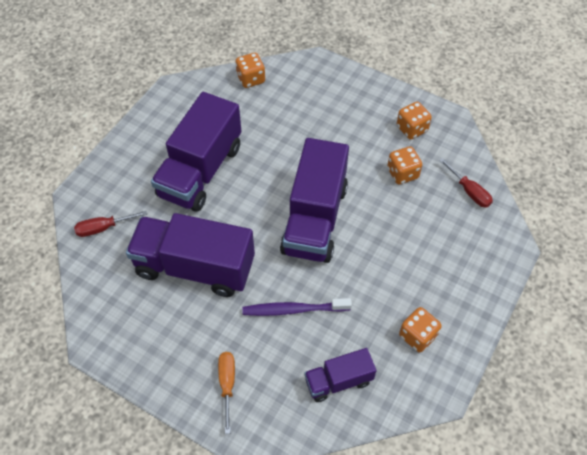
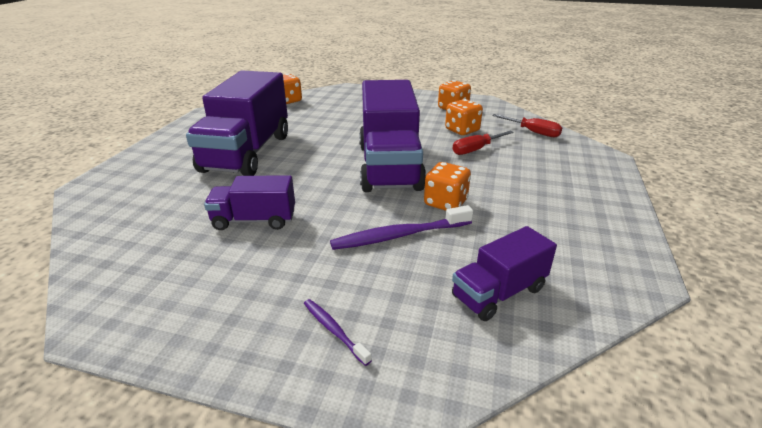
camera: 15 degrees left, 25 degrees down
red screwdriver [74,211,147,237] -> red screwdriver moved to [452,130,514,155]
purple truck [126,213,255,297] -> purple truck [204,175,295,230], size x0.52
orange screwdriver [218,352,235,434] -> purple toothbrush [304,299,372,366]
orange dice [399,307,442,352] -> orange dice moved to [424,162,471,211]

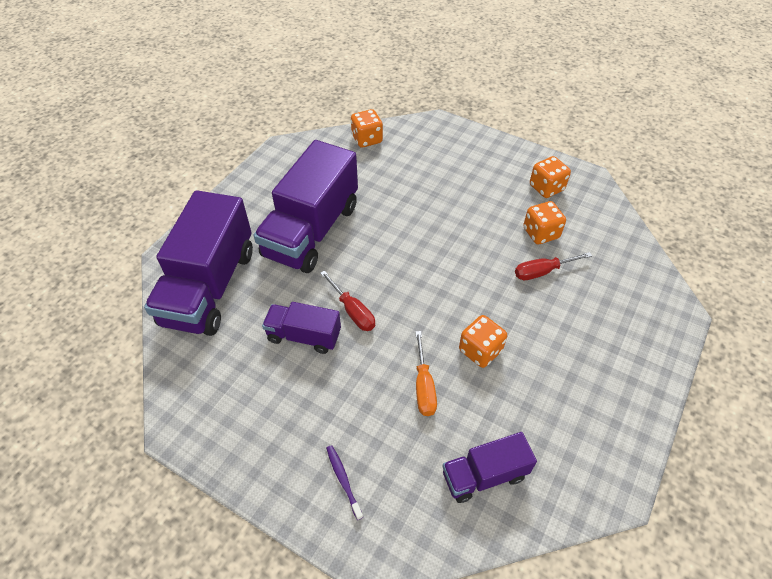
camera: 15 degrees right, 20 degrees up
purple toothbrush [330,205,473,250] -> orange screwdriver [415,331,437,416]
purple truck [359,80,426,192] -> purple truck moved to [144,190,253,336]
red screwdriver [492,114,562,137] -> red screwdriver moved to [320,270,375,331]

